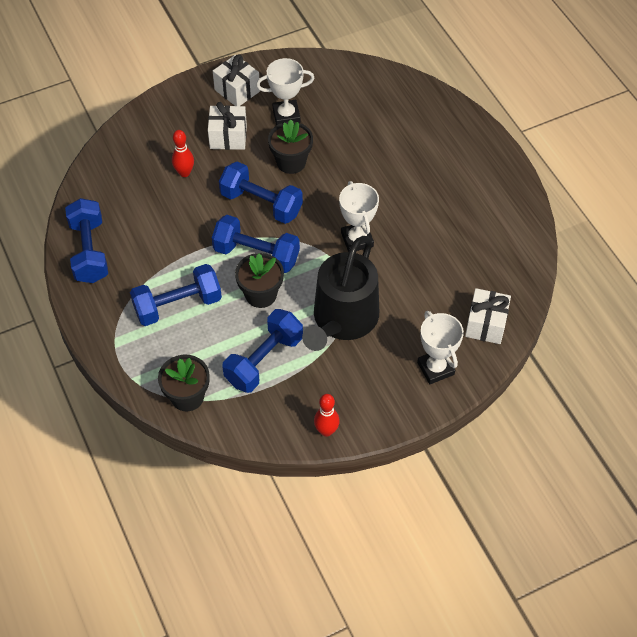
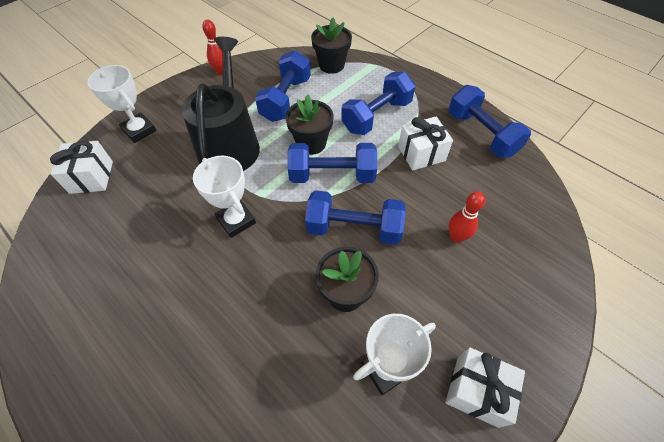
camera: 160 degrees right, 0 degrees up
white gift [208,102,247,150] -> white gift moved to [398,116,453,171]

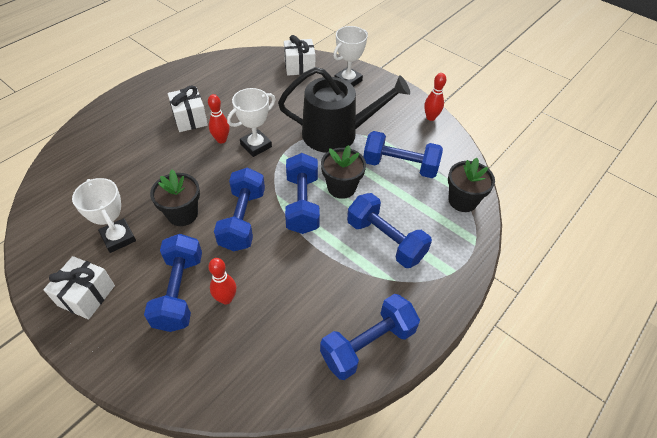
camera: 85 degrees right, 5 degrees down
white gift [398,116,453,171] -> white gift moved to [168,86,208,132]
none -> blue dumbbell [144,234,202,332]
none -> red bowling pin [208,94,230,144]

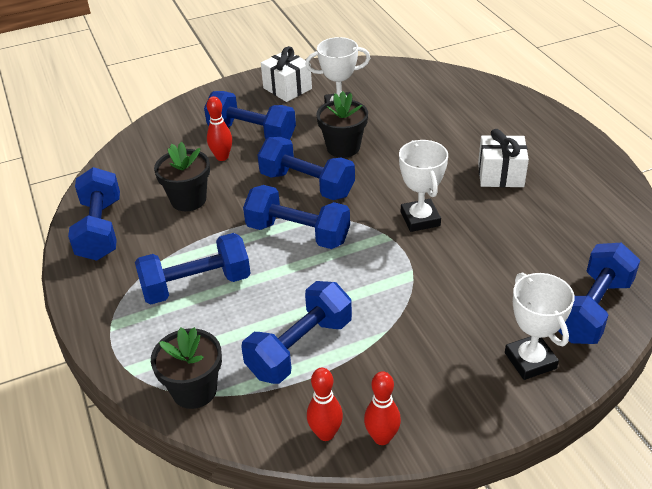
camera: 120 degrees right, 10 degrees down
red bowling pin [208,94,230,144] -> red bowling pin moved to [307,368,343,441]
black watering can [278,67,410,153] -> none
white gift [284,35,315,76] -> blue dumbbell [558,243,640,344]
black flower pot [321,145,366,199] -> black flower pot moved to [154,142,210,211]

